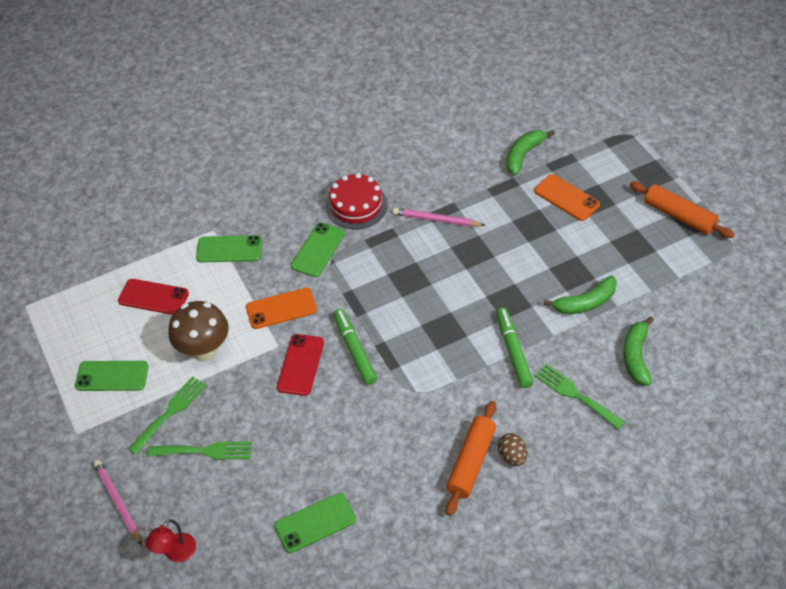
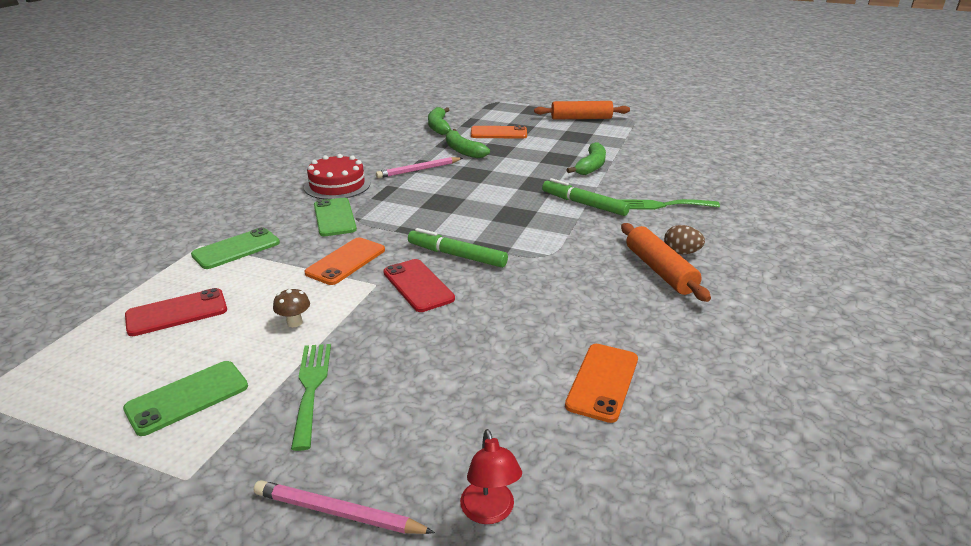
camera: 45 degrees left, 20 degrees down
green fork [147,441,252,460] -> none
brown mushroom [168,301,229,362] -> brown mushroom [273,288,310,327], size x0.44
green phone [274,493,356,553] -> orange phone [565,344,638,423]
green banana [623,316,654,386] -> green banana moved to [446,129,490,158]

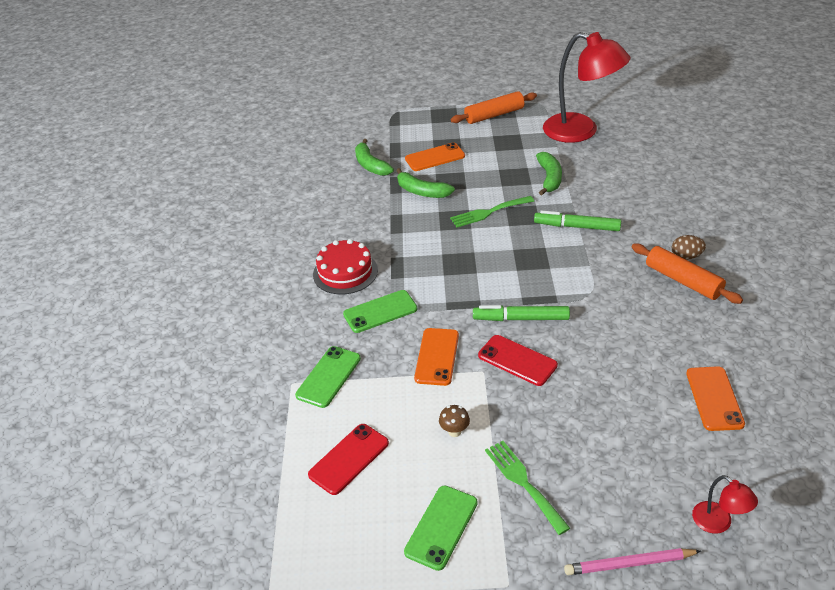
camera: 20 degrees left, 10 degrees up
green phone [314,198,357,236] -> green phone turned 75 degrees counterclockwise [343,290,417,333]
pink pencil [376,157,463,178] -> none
green fork [618,199,720,210] -> green fork moved to [450,196,534,227]
none -> red lamp [543,32,631,143]

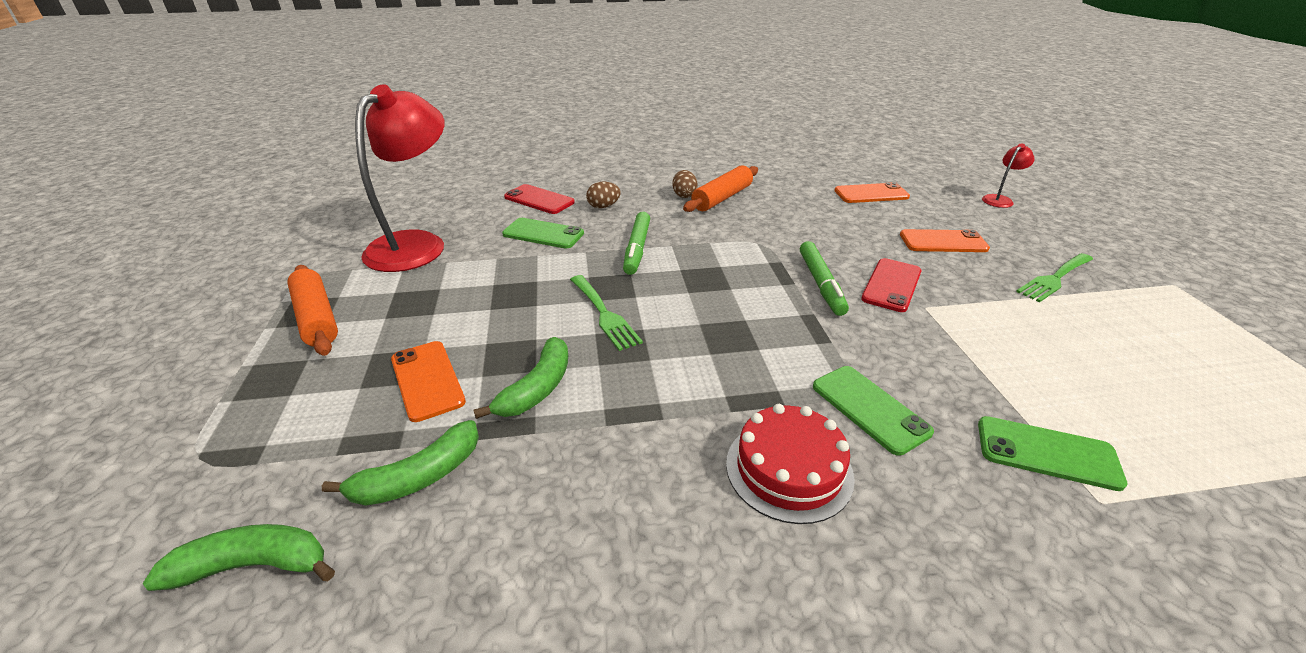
camera: 100 degrees left, 5 degrees down
red phone [308,424,389,495] -> red phone moved to [504,184,575,214]
green phone [404,486,478,571] -> green phone moved to [502,218,584,249]
orange phone [414,328,459,386] -> orange phone moved to [900,229,990,252]
brown mushroom [439,405,470,437] -> none
green banana [536,152,562,195] -> green banana moved to [143,524,335,591]
pink pencil [564,548,701,575] -> none
none -> brown egg [586,182,621,208]

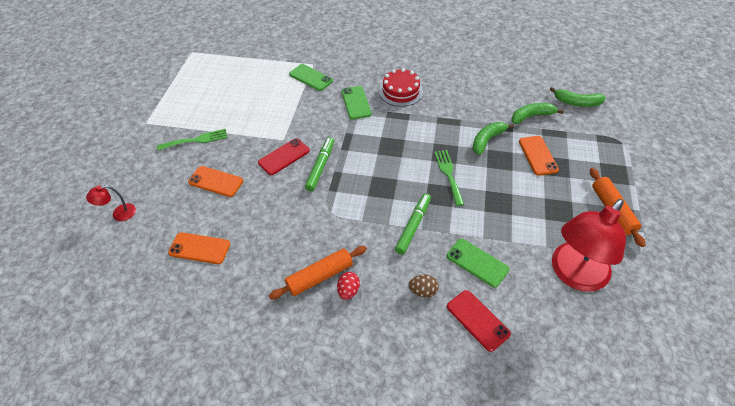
camera: 160 degrees left, 15 degrees up
brown egg [672,170,698,198] -> red egg [337,272,360,300]

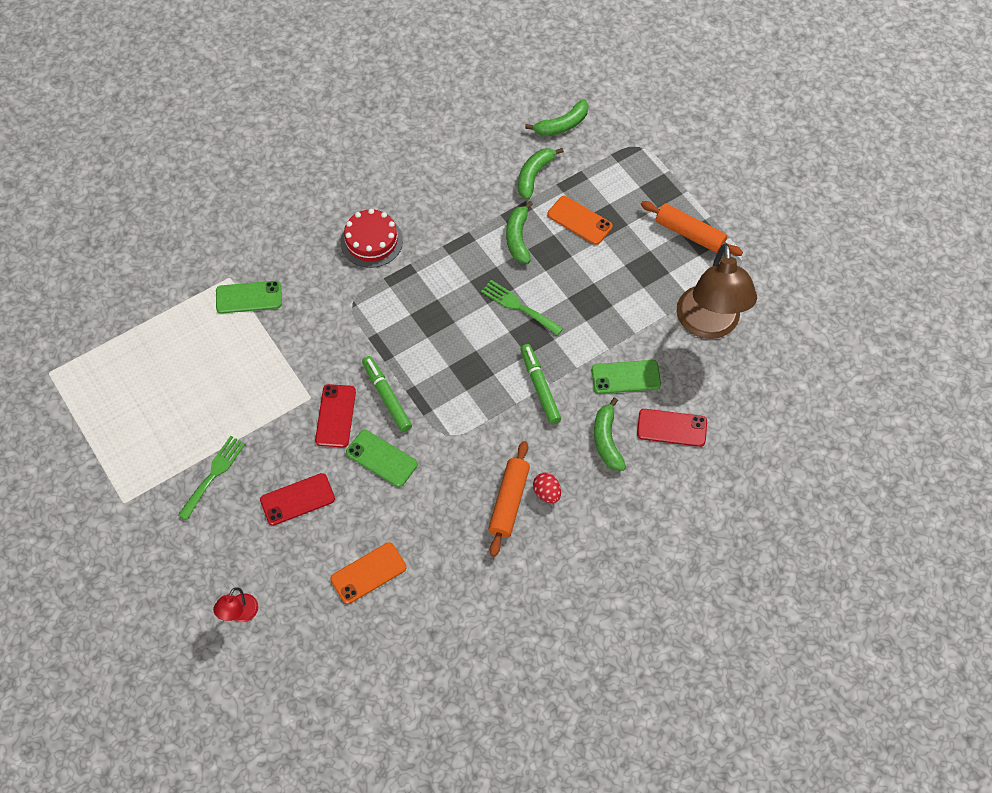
camera: 45 degrees left, 10 degrees up
orange phone [188,166,243,197] -> red phone [260,473,335,526]
green phone [342,86,371,119] -> green phone moved to [346,430,418,487]
brown egg [408,275,439,298] -> green banana [594,397,626,471]
red lamp [552,199,626,292] -> brown lamp [677,244,757,339]

